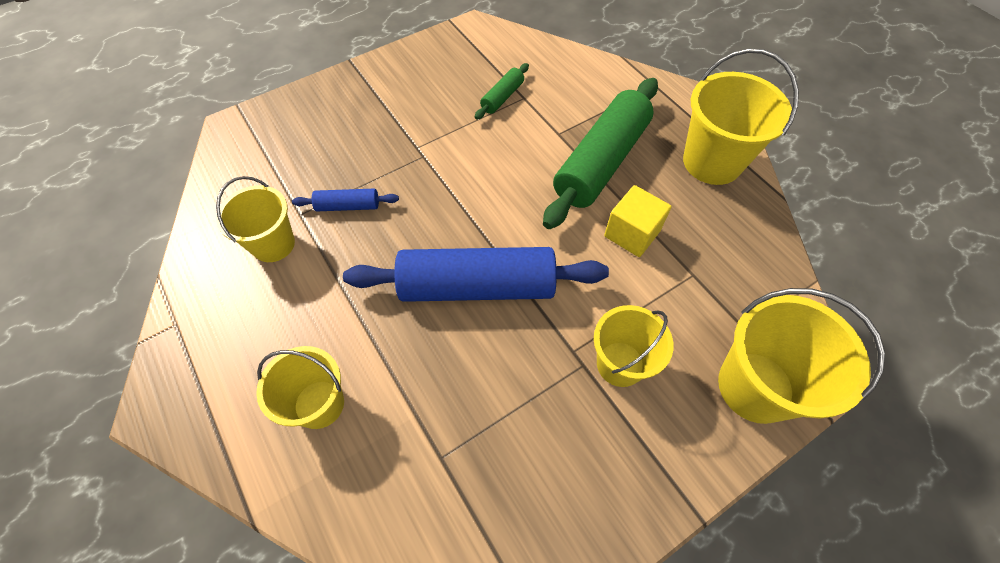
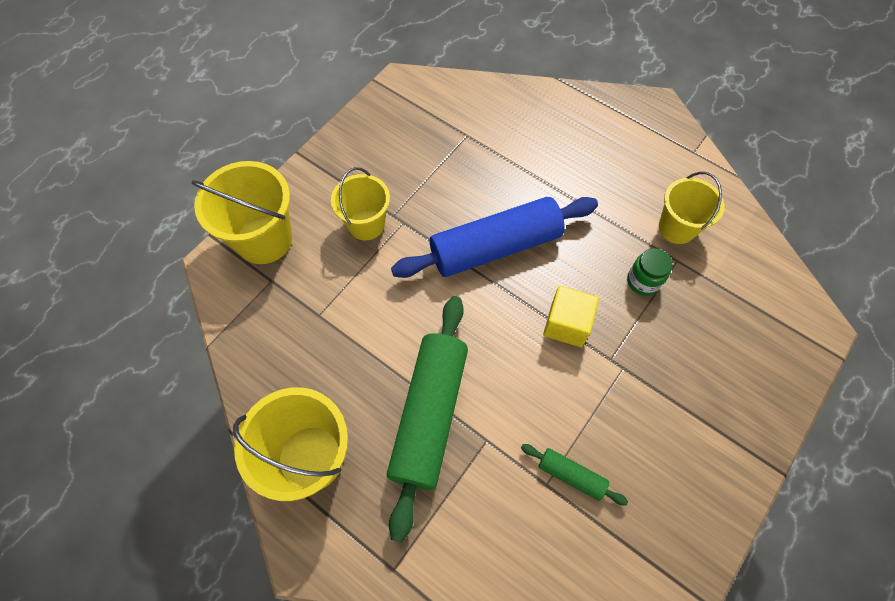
camera: 160 degrees right, 5 degrees up
yellow bucket [256,346,344,429] -> none
blue rolling pin [292,189,399,211] -> green jar [627,248,672,296]
green rolling pin [475,63,529,120] -> green rolling pin turned 75 degrees counterclockwise [521,444,628,506]
yellow cube [604,185,672,257] -> yellow cube moved to [543,286,599,347]

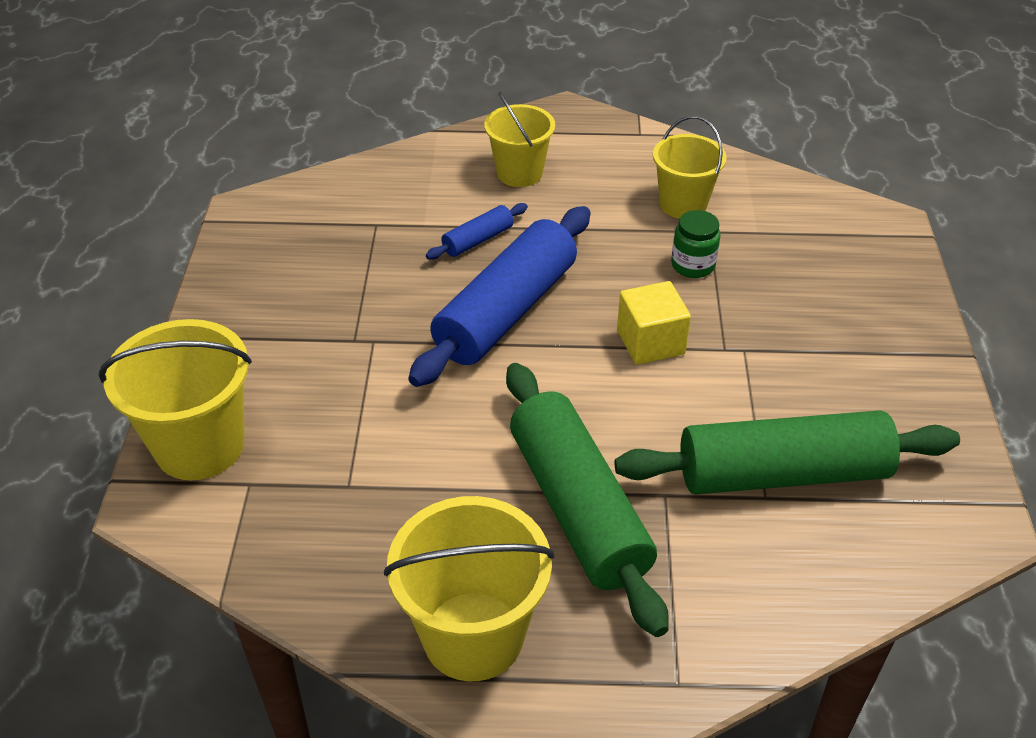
camera: 35 degrees left, 20 degrees down
yellow bucket [331,167,390,240] -> yellow bucket moved to [484,92,555,187]
green rolling pin [521,444,628,506] -> green rolling pin [615,410,960,494], size x2.23
none -> blue rolling pin [426,203,528,260]

